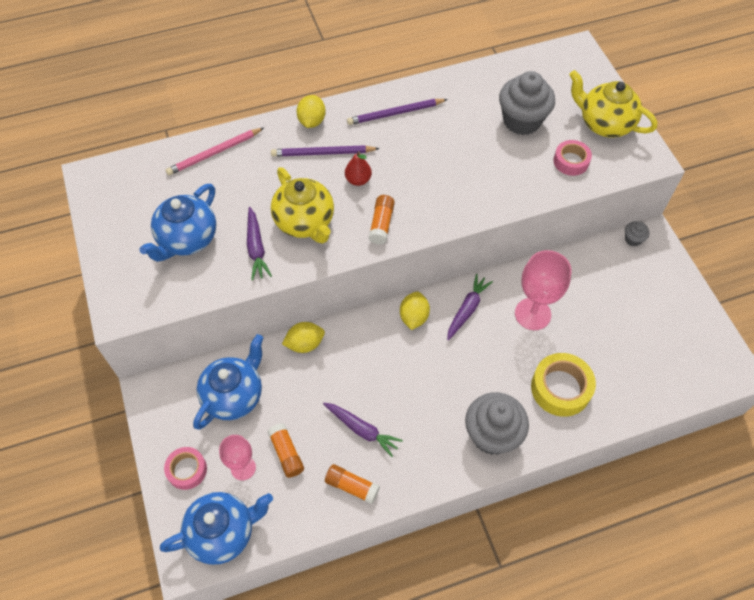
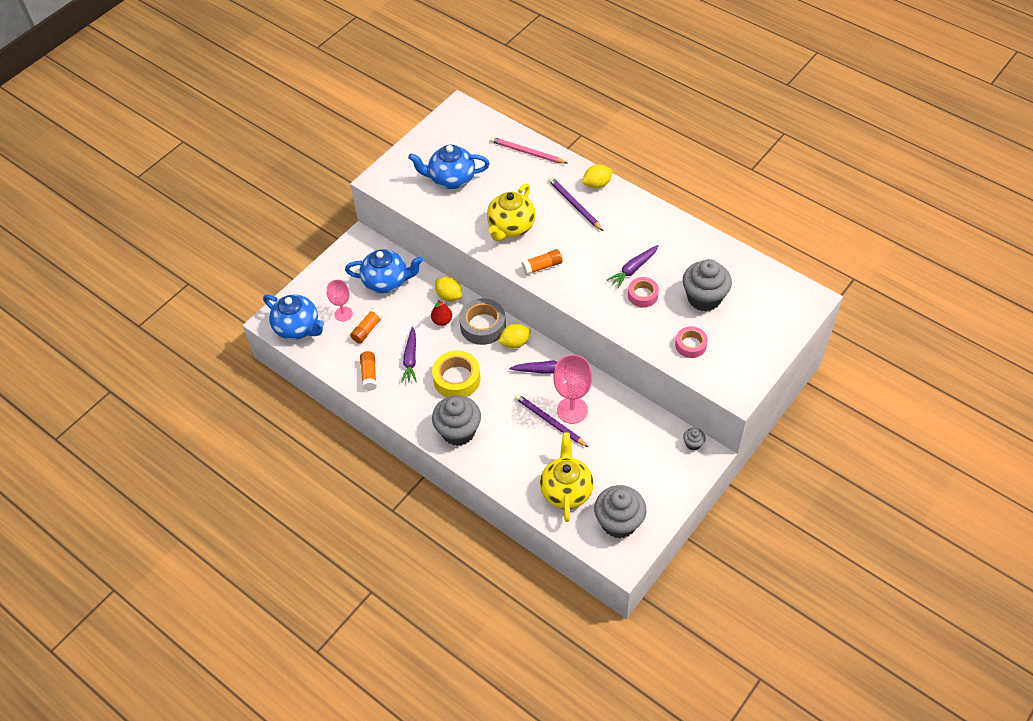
camera: 60 degrees right, 5 degrees down
pink tape [164,447,207,490] -> pink tape moved to [628,277,659,307]
purple carrot [247,207,272,280] -> purple carrot moved to [607,245,658,288]
red pear [345,151,372,186] -> red pear moved to [431,300,452,326]
purple pencil [347,99,448,125] -> purple pencil moved to [515,394,588,447]
yellow tape [531,353,596,417] -> yellow tape moved to [432,351,481,397]
yellow teapot [569,70,658,137] -> yellow teapot moved to [540,432,593,522]
none -> grey tape [459,298,506,345]
none -> grey cupcake [594,485,646,539]

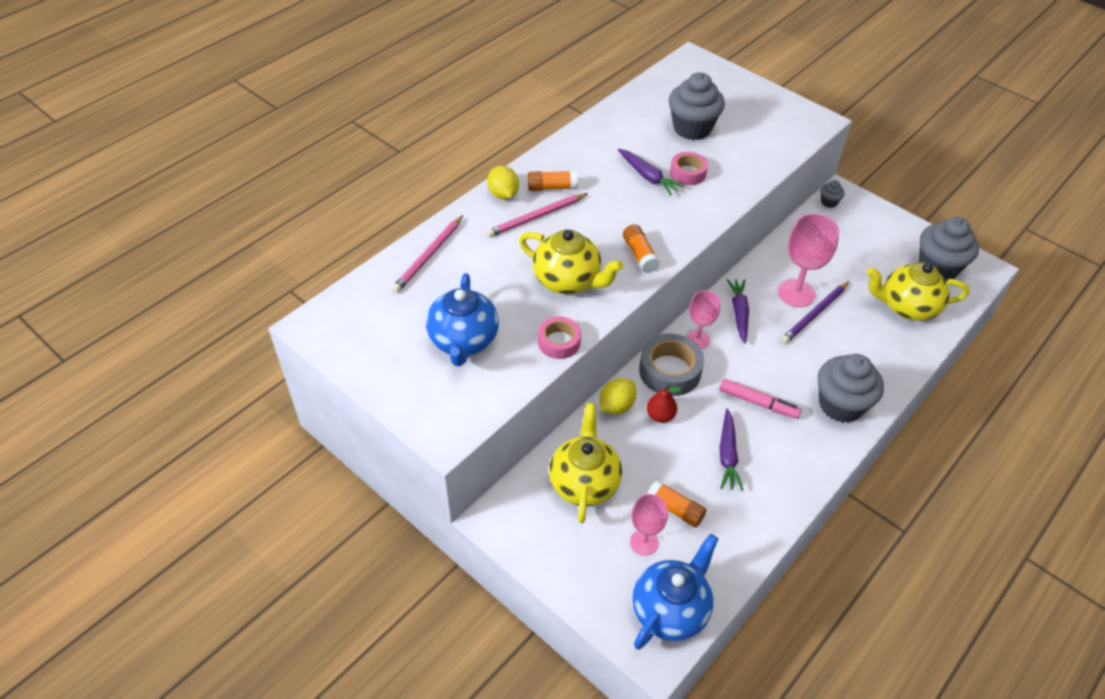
camera: 90 degrees left, 5 degrees down
blue teapot [345,249,423,293] -> yellow teapot [549,403,622,523]
orange glue stick [360,351,377,391] -> orange glue stick moved to [528,171,578,191]
purple carrot [401,327,417,383] -> purple carrot turned 90 degrees clockwise [719,409,743,491]
yellow tape [432,351,481,397] -> pink marker [719,379,802,419]
yellow lemon [498,324,531,348] -> pink goblet [686,291,720,349]
purple pencil [548,177,603,231] -> pink pencil [486,193,588,237]
pink tape [675,326,708,358] -> pink tape moved to [538,317,581,359]

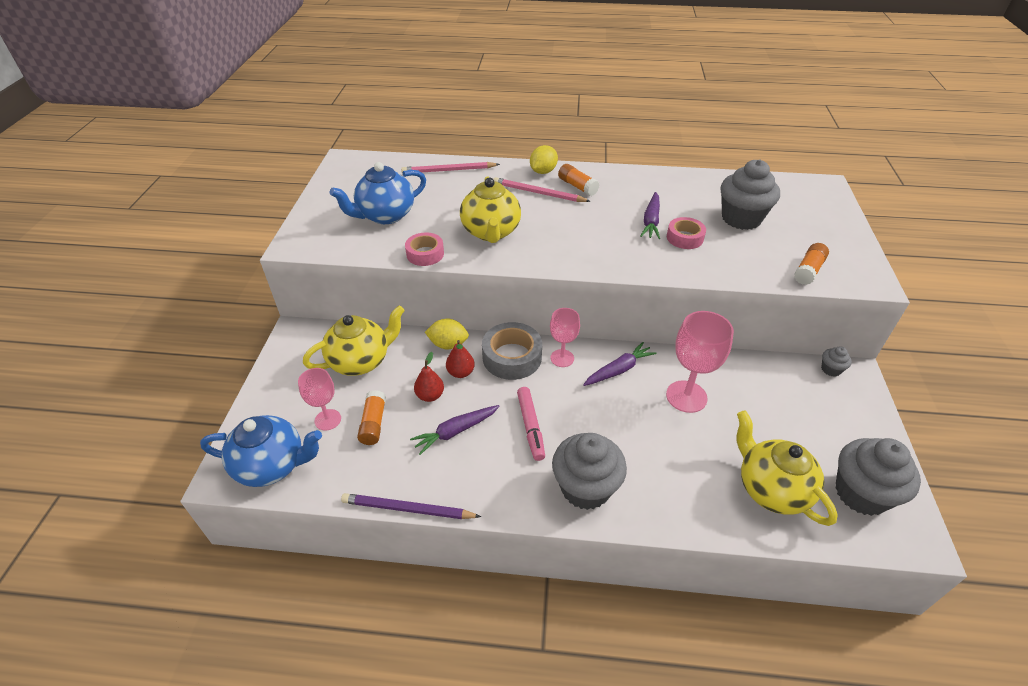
camera: 55 degrees right, 5 degrees down
orange glue stick [623,224,660,273] -> orange glue stick moved to [794,243,829,285]
purple pencil [781,281,849,344] -> purple pencil moved to [341,493,481,519]
none -> red pear [414,352,444,402]

